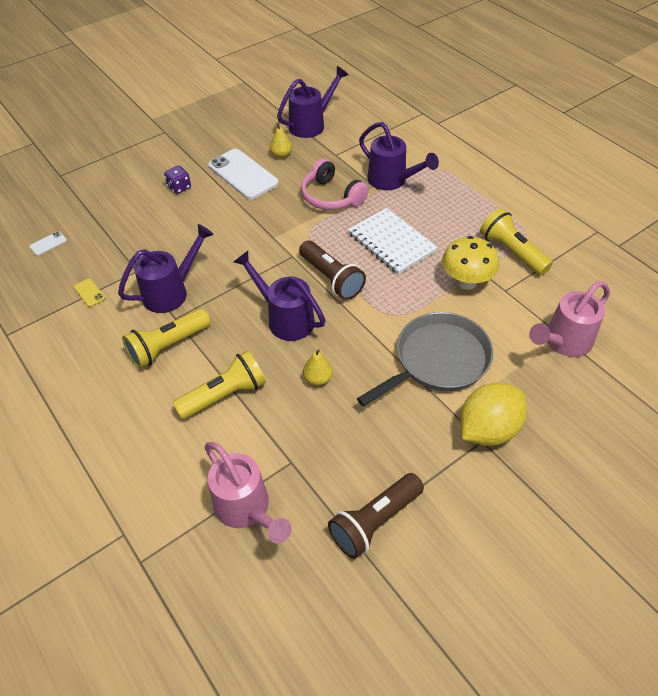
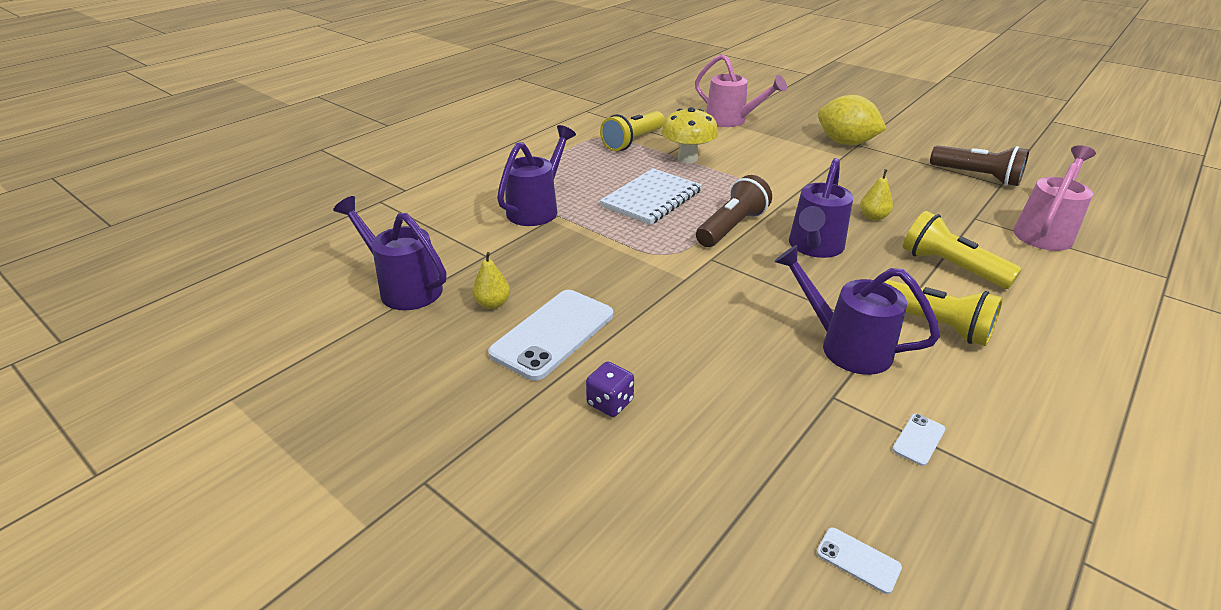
camera: 105 degrees left, 15 degrees down
yellow phone [74,278,105,307] -> white phone [892,414,945,466]
pink headphones [301,158,369,210] -> none
grey pan [357,312,493,407] -> none

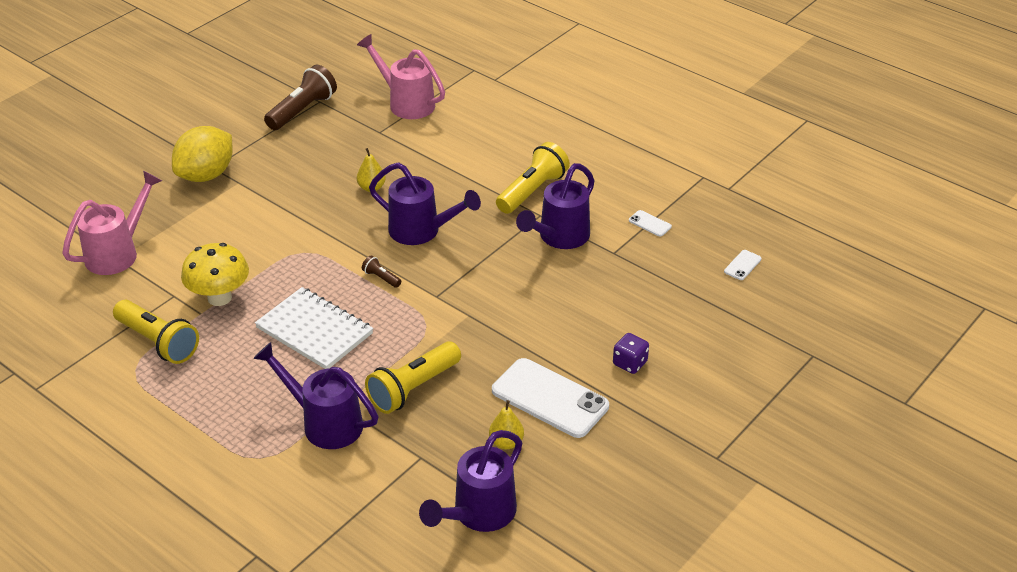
camera: 90 degrees left, 5 degrees up
brown flashlight [696,175,772,247] -> brown flashlight [362,255,401,288], size x0.45
yellow flashlight [903,211,1022,289] -> yellow flashlight moved to [365,341,461,414]

